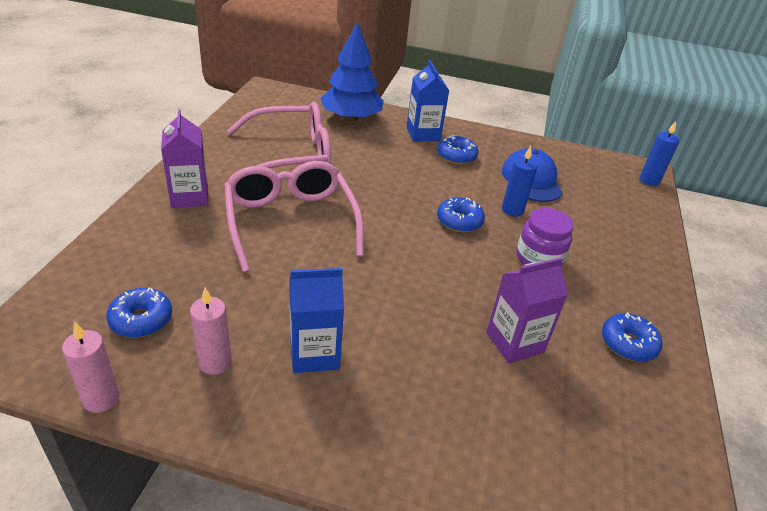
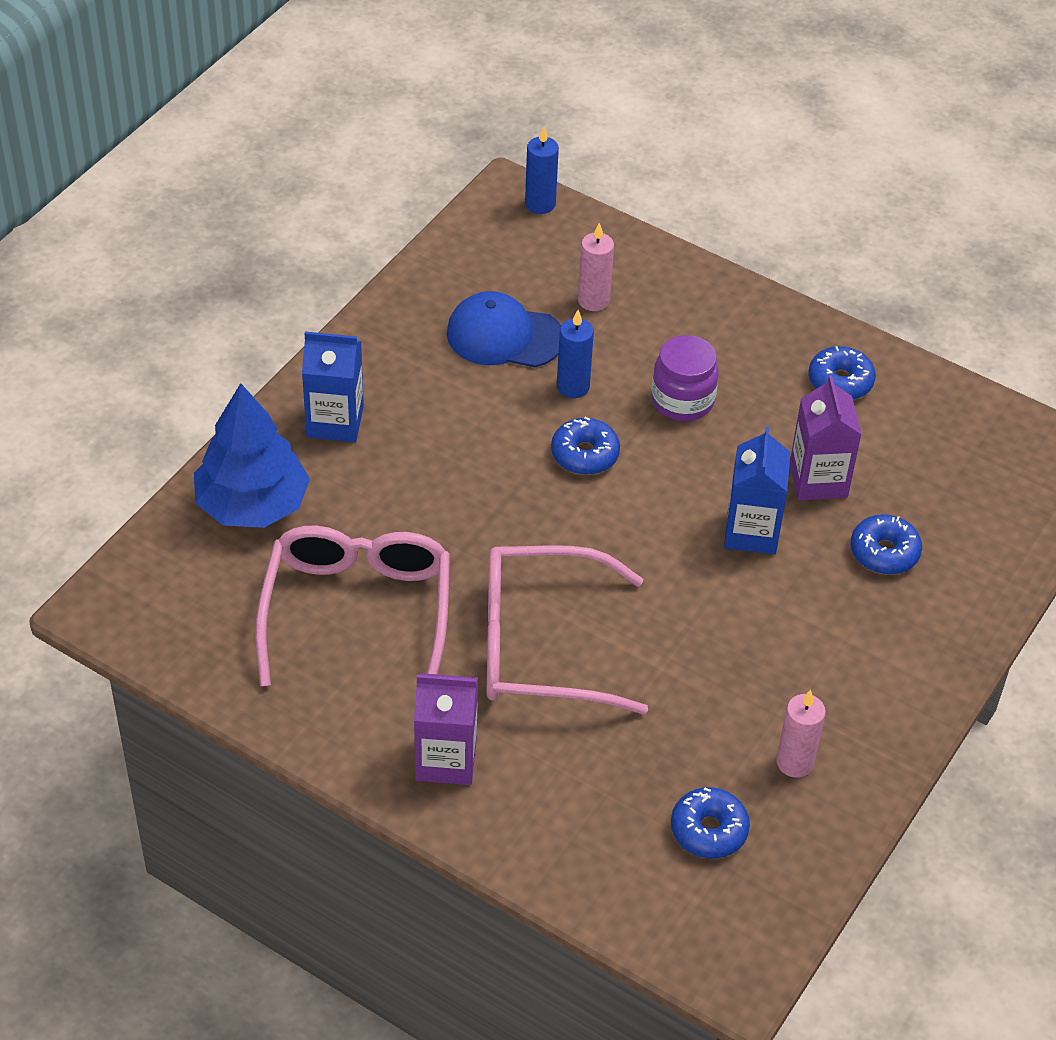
camera: 70 degrees left, 10 degrees up
pink candle [62,322,120,413] -> pink candle moved to [578,223,614,311]
blue carton [289,268,344,373] -> blue carton moved to [724,427,790,554]
blue donut [437,135,478,165] -> blue donut moved to [851,514,922,575]

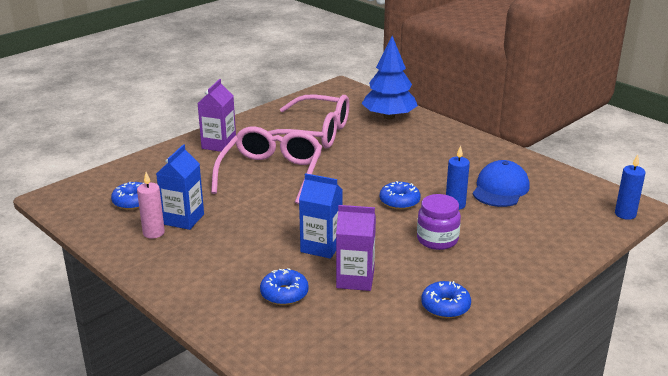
camera: 105 degrees right, 20 degrees down
blue carton [302,332,364,442] -> blue carton moved to [156,144,204,230]
pink candle [578,223,614,311] -> none

